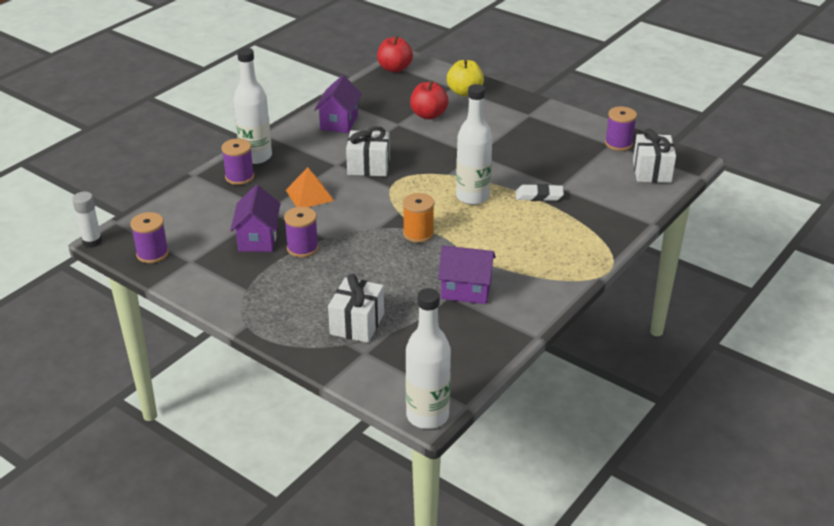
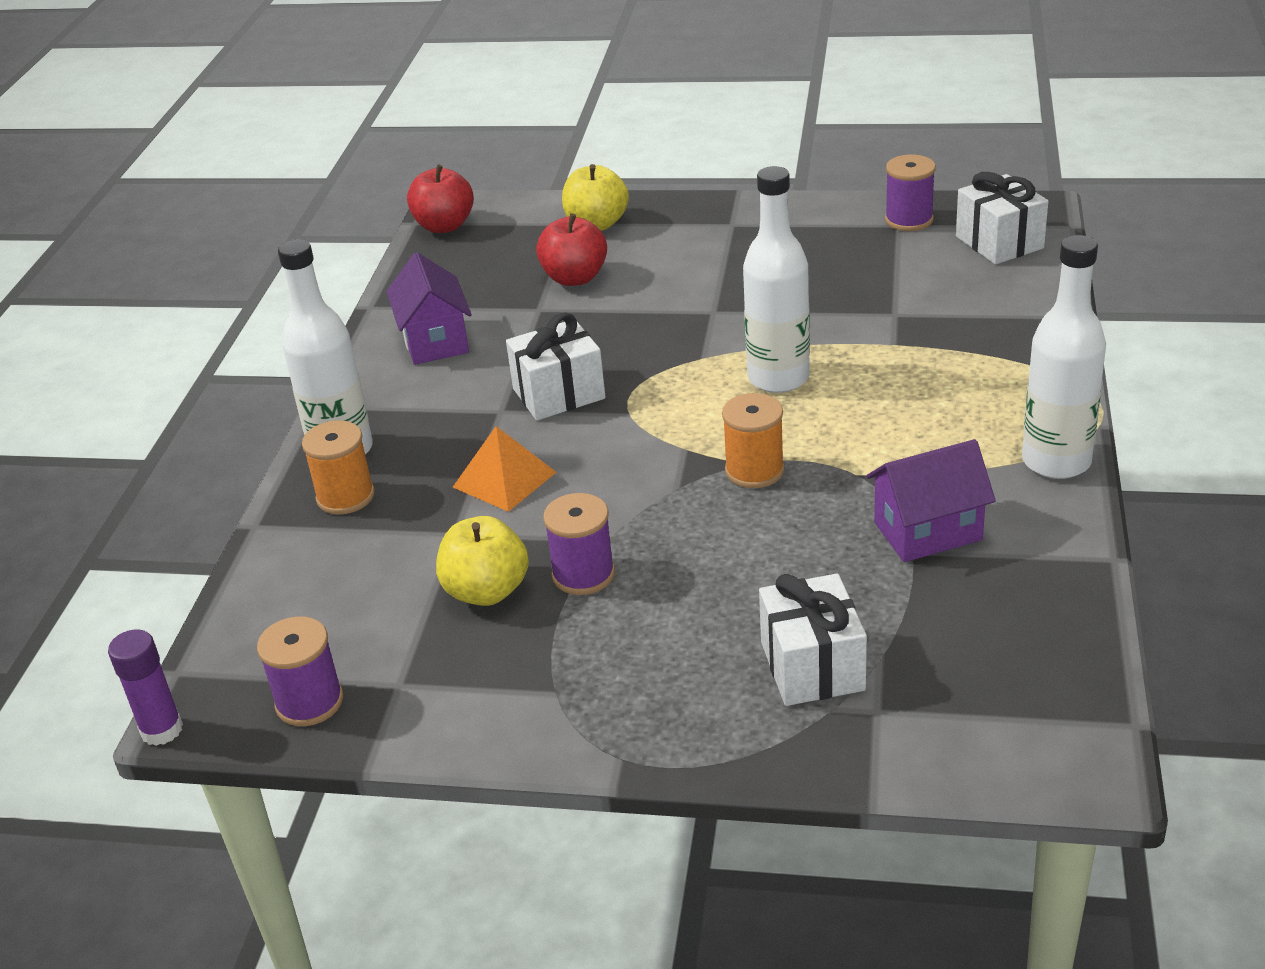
camera: 25 degrees left, 0 degrees up
white glue stick [72,192,102,247] -> purple glue stick [108,629,183,746]
purple spool [221,138,254,185] -> orange spool [302,420,375,515]
purple house [230,185,281,252] -> yellow apple [436,516,529,606]
white bottle [405,288,451,429] -> white bottle moved to [1022,235,1106,479]
white eraser [516,184,564,201] -> none

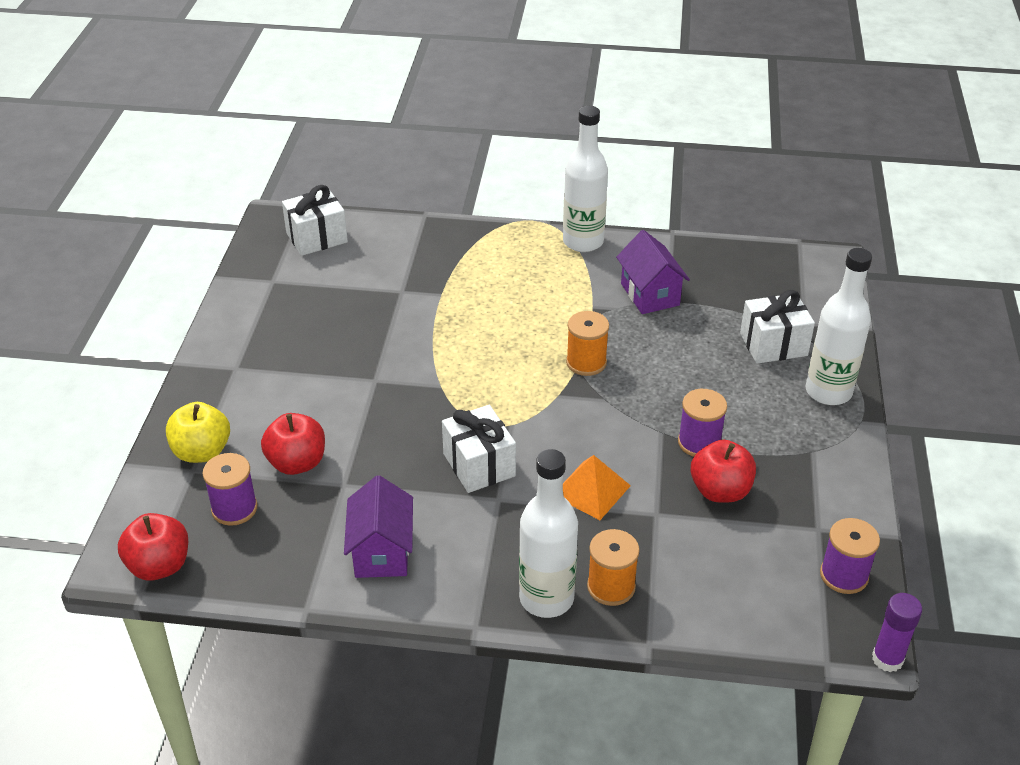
camera: 95 degrees left, 5 degrees up
purple house [386,252,472,365] -> purple house turned 75 degrees counterclockwise [344,475,413,578]
yellow apple [436,516,529,606] -> red apple [691,439,756,503]
white bottle [743,166,810,393] -> white bottle moved to [806,248,872,405]
purple spool [885,154,936,231] -> purple spool moved to [203,453,257,526]

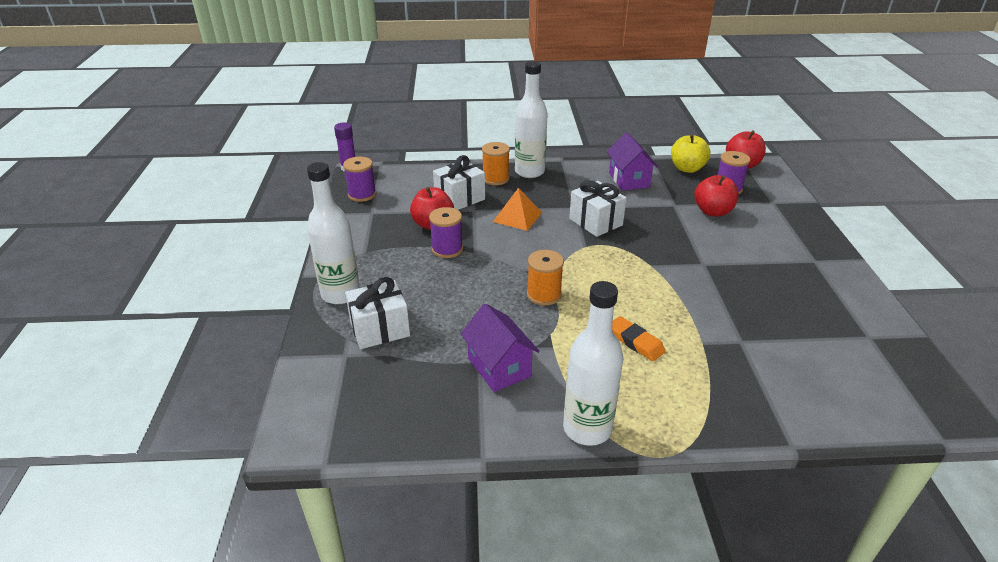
camera: 170 degrees right, 5 degrees down
yellow apple [166,402,230,463] -> yellow apple moved to [671,134,710,173]
white gift [282,185,348,256] -> white gift moved to [433,155,485,210]
none -> orange eraser [612,316,666,361]

